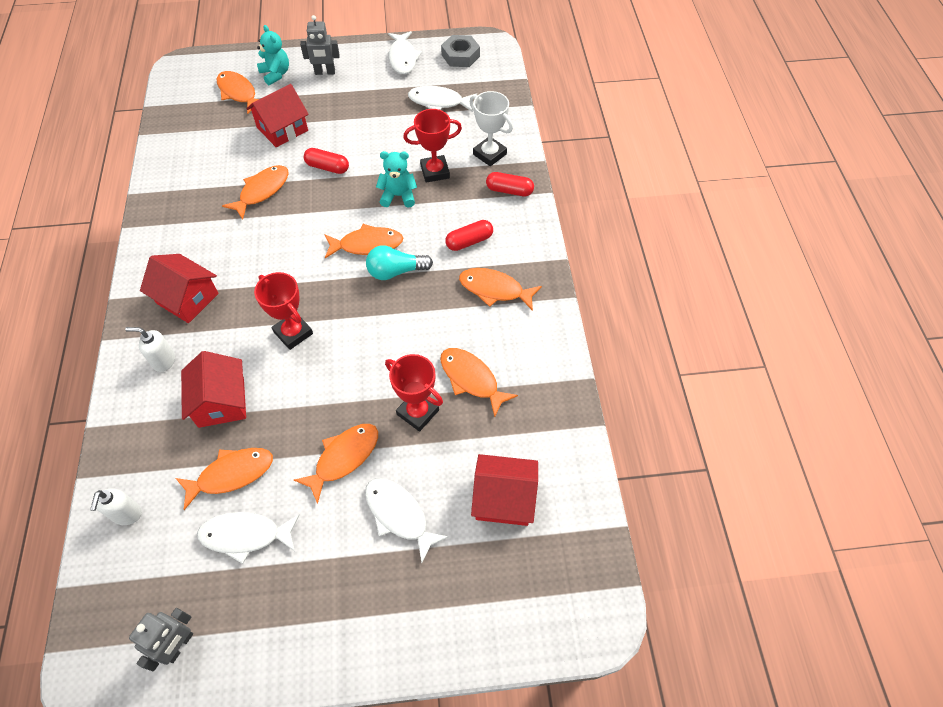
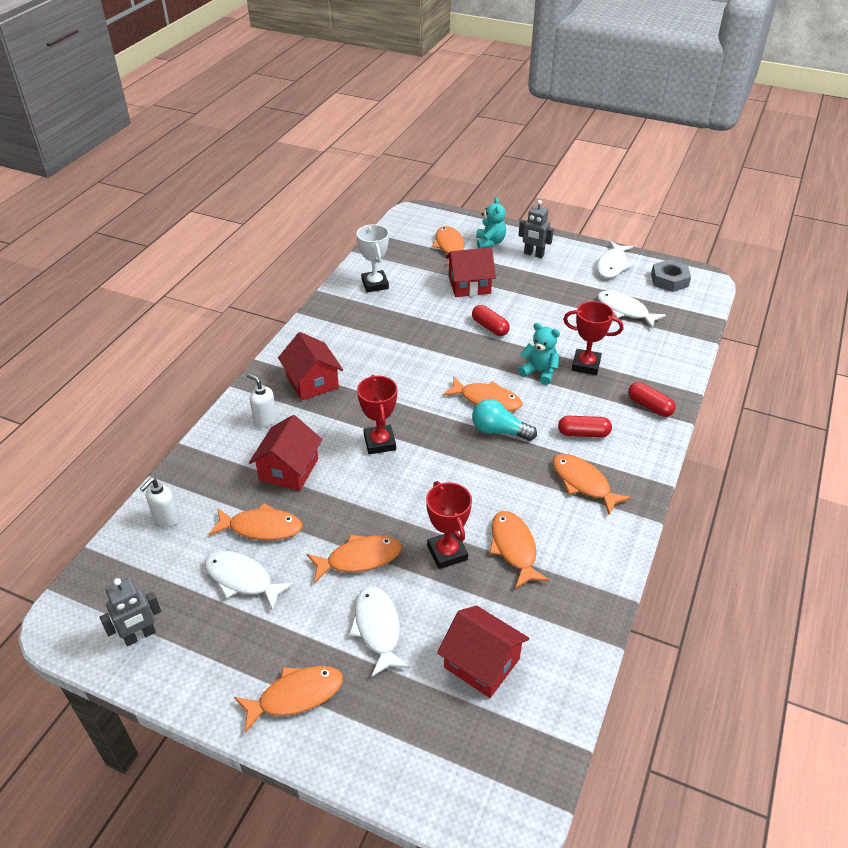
camera: 30 degrees right, 15 degrees down
orange fish [222,165,288,219] -> orange fish moved to [234,666,343,733]
white trophy [470,91,513,166] -> white trophy moved to [356,224,389,292]

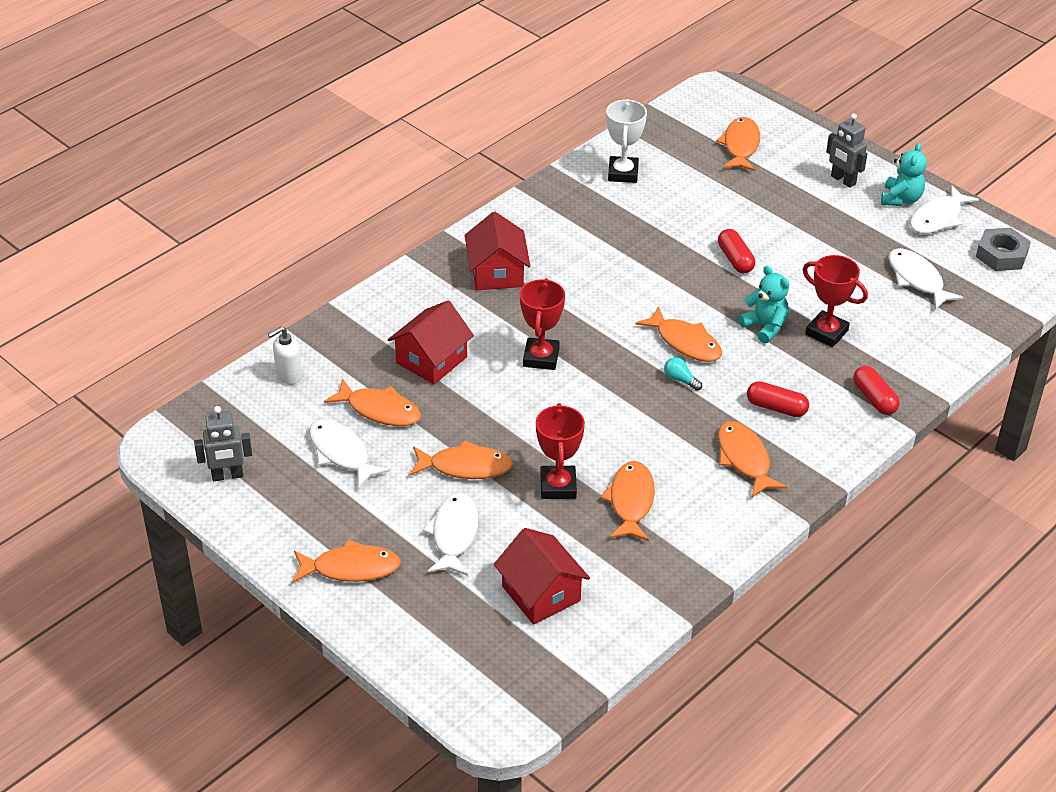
camera: 20 degrees right, 0 degrees up
white soap dispenser [247,374,277,428] -> none
red house [446,247,496,297] -> none
turquoise light bulb [472,399,537,441] -> turquoise light bulb [664,357,702,391], size x0.56
turquoise teddy bear [476,197,506,249] -> turquoise teddy bear moved to [881,143,927,206]

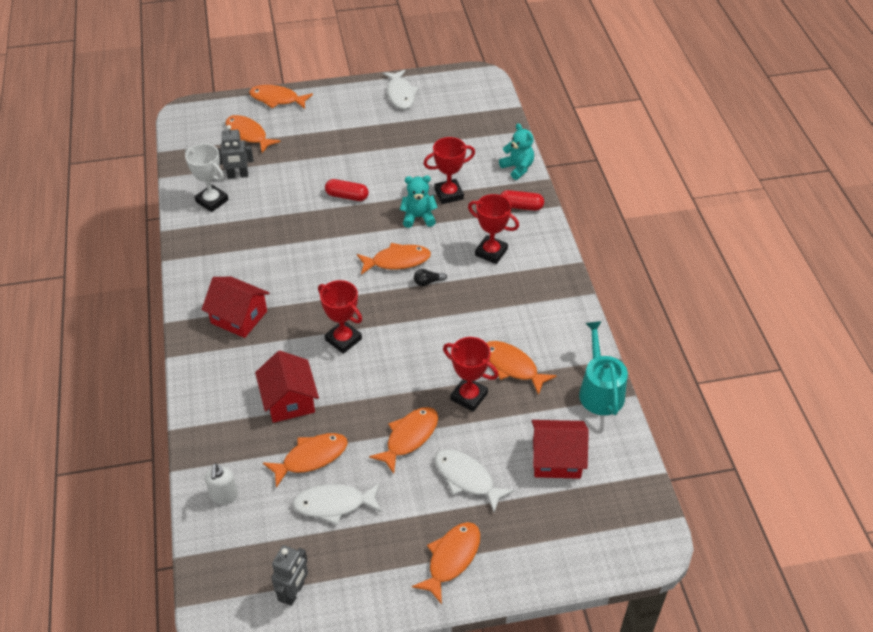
camera: 55 degrees left, 5 degrees up
turquoise light bulb [664,357,702,391] -> black light bulb [414,269,447,286]
orange fish [718,421,787,498] -> orange fish moved to [249,85,313,109]
red capsule [747,381,809,417] -> red trophy [468,194,519,264]
grey robot [826,113,868,188] -> grey robot moved to [217,125,253,179]
turquoise teddy bear [881,143,927,206] -> turquoise teddy bear moved to [499,123,534,180]
white fish [888,248,963,310] -> none
grey nut [976,228,1031,271] -> none
none -> turquoise watering can [579,321,628,415]

